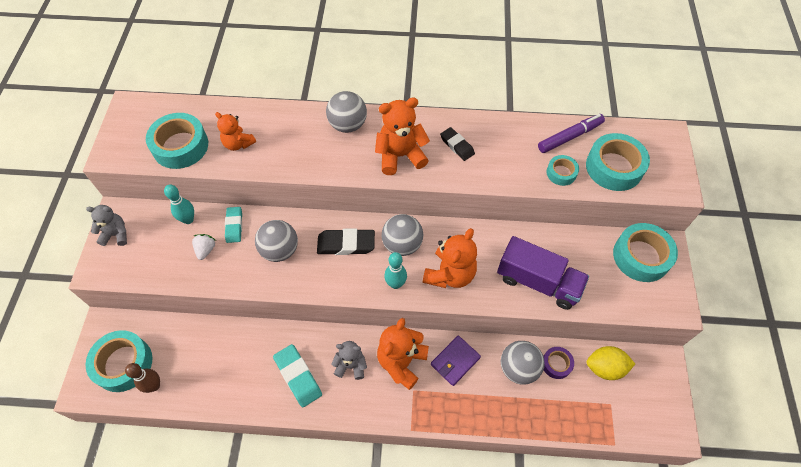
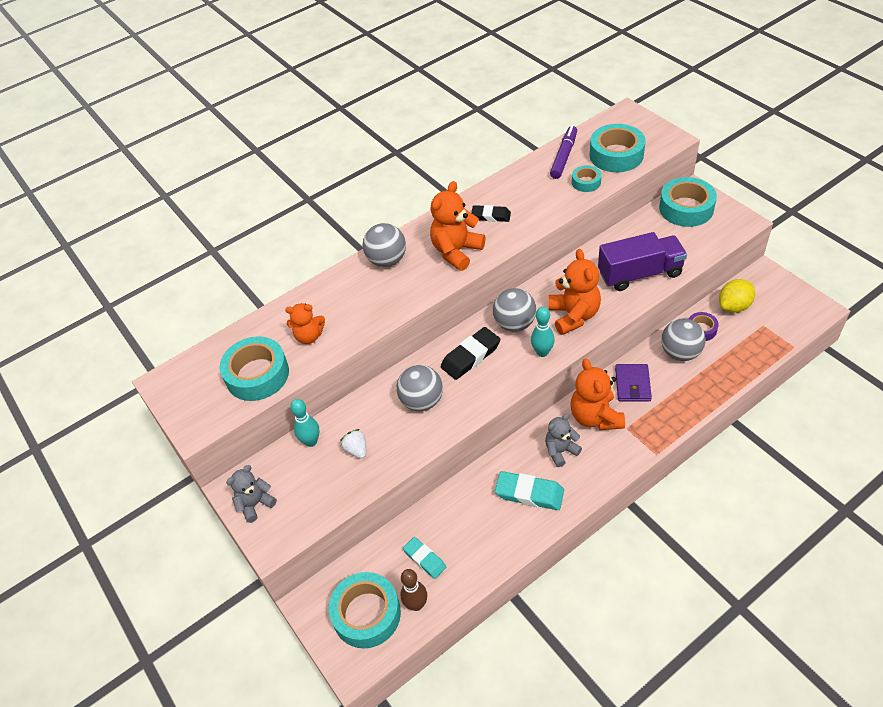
camera: 35 degrees left, 10 degrees down
turquoise eraser [225,207,242,243] -> turquoise eraser moved to [403,537,446,579]

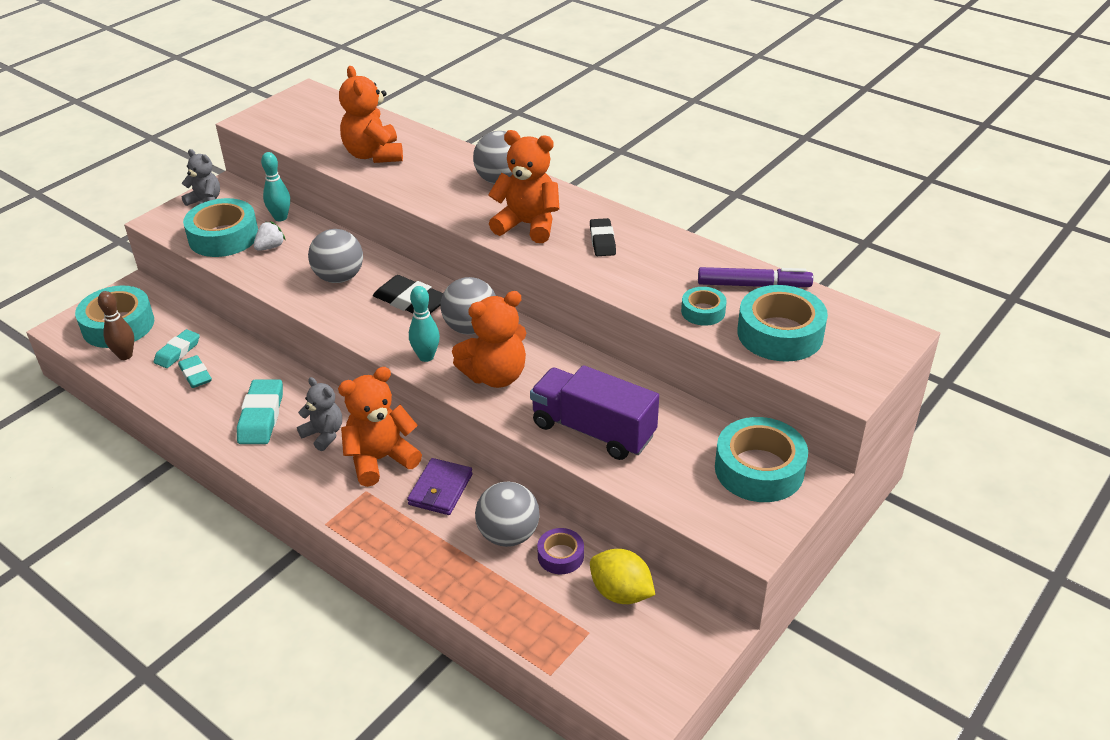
camera: 70 degrees right, 10 degrees down
turquoise tape [219,337,289,401] -> turquoise tape moved to [183,198,258,257]
orange teddy bear [285,303,325,344] -> orange teddy bear [339,66,403,163], size x1.58
purple truck [598,232,687,291] -> purple truck turned 150 degrees clockwise [530,365,659,460]
purple wallet [615,364,652,401] -> purple wallet turned 60 degrees counterclockwise [407,458,473,515]
none -> turquoise eraser [178,355,212,388]

